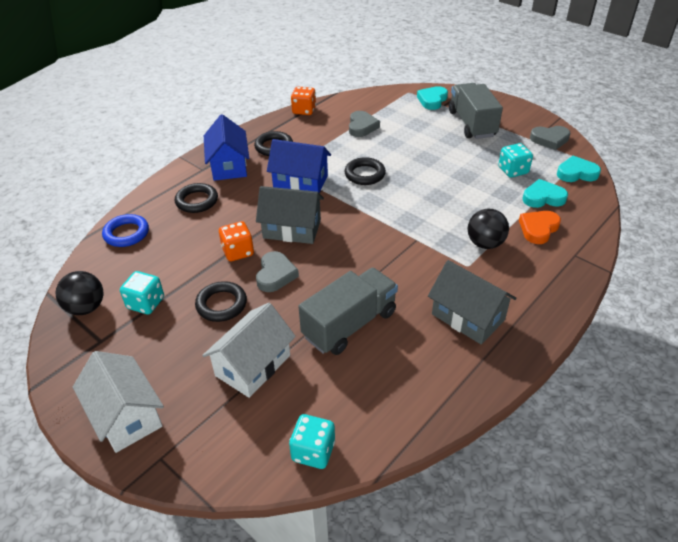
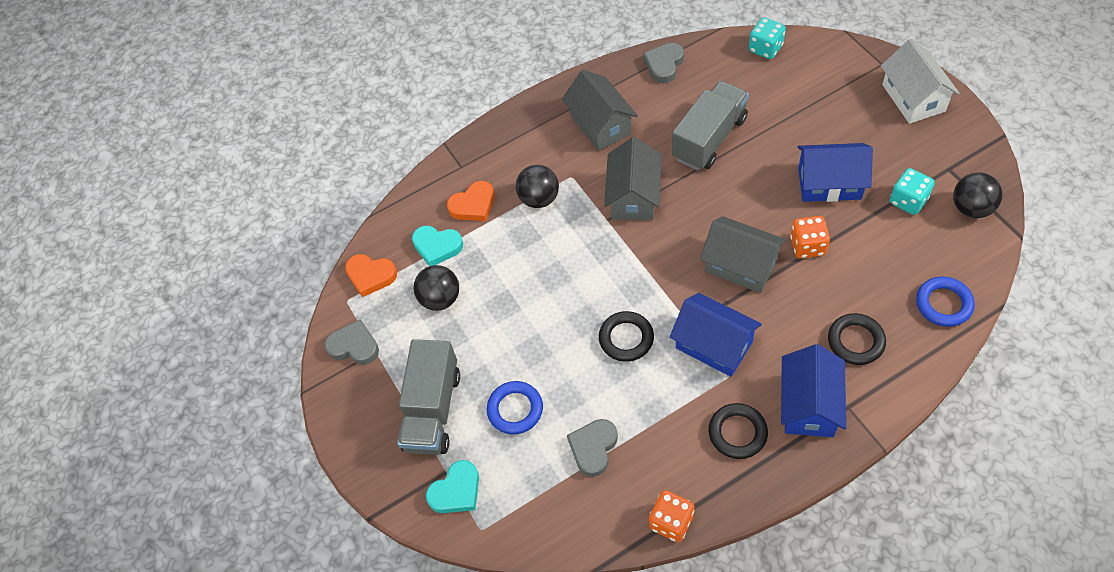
camera: 155 degrees left, 15 degrees up
black ring [195,281,247,322] -> blue house [797,143,873,202]
white house [202,303,296,398] -> none
grey heart [256,251,299,292] -> grey heart moved to [643,43,684,83]
grey truck [298,268,398,355] -> grey truck turned 150 degrees clockwise [672,81,749,170]
turquoise dice [498,143,533,178] -> black ball [414,265,459,311]
turquoise heart [557,156,601,182] -> orange heart [345,254,397,297]
none -> blue ring [487,381,543,435]
none -> grey house [604,137,661,220]

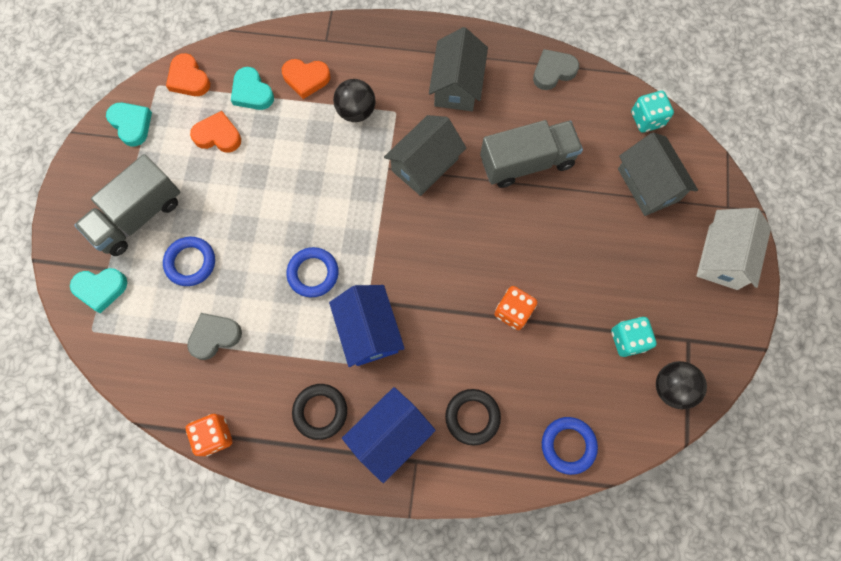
camera: 30 degrees right, 15 degrees up
grey heart [324,319,379,365] -> turquoise heart [106,103,152,147]
black ball [414,265,459,311] -> orange heart [190,111,241,153]
black ring [599,311,654,362] -> blue ring [286,247,339,297]
grey house [700,216,786,293] -> grey house moved to [618,132,698,216]
blue house [797,143,873,202] -> none

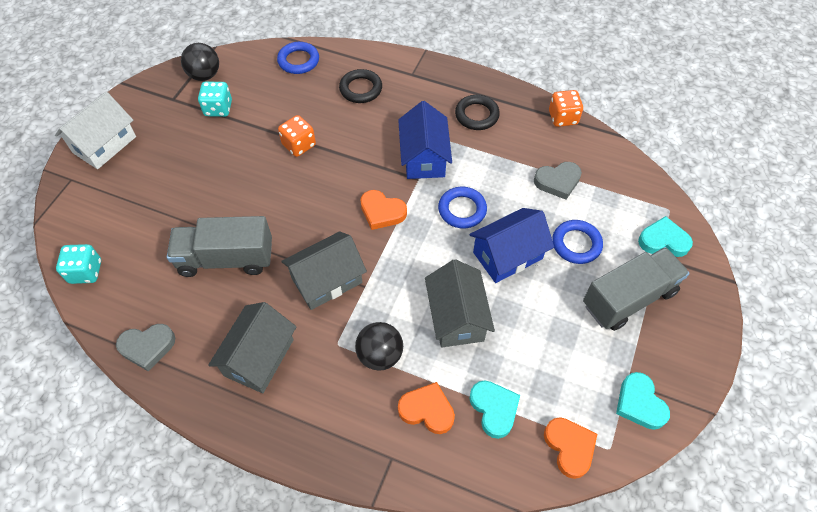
camera: 165 degrees left, 15 degrees down
orange heart [190,111,241,153] -> orange heart moved to [360,190,407,230]
blue house [342,387,436,483] -> blue house moved to [469,208,554,283]
grey house [618,132,698,216] -> grey house moved to [425,259,495,347]

